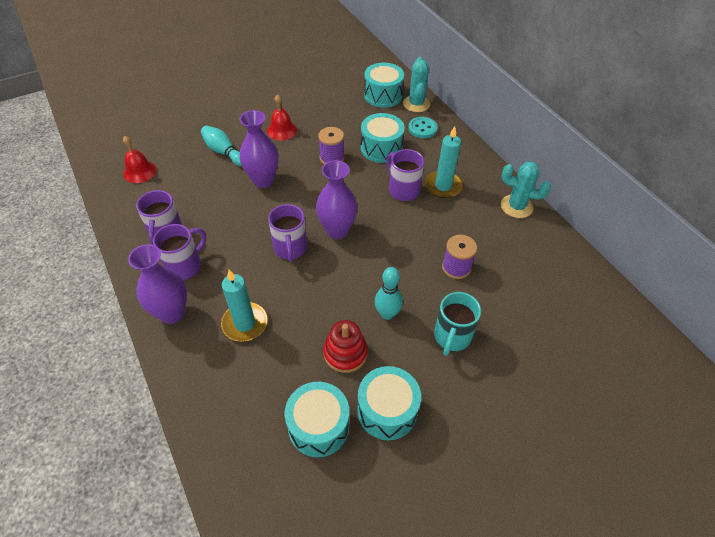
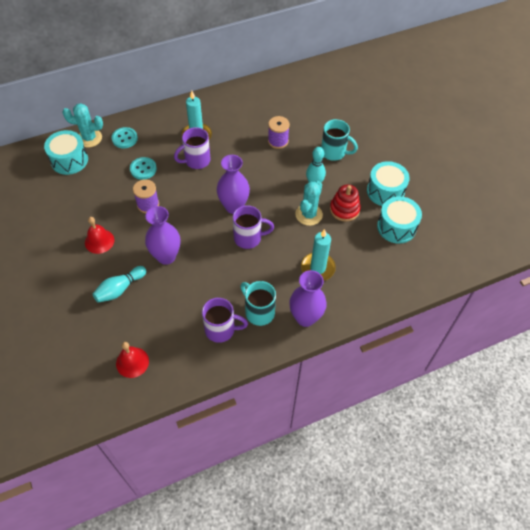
camera: 85 degrees left, 5 degrees up
purple mug [153,224,206,280] -> turquoise mug [240,281,276,326]
turquoise drum [361,113,405,163] -> turquoise button [130,157,157,180]
turquoise cactus [501,162,551,218] -> turquoise cactus moved to [295,181,323,226]

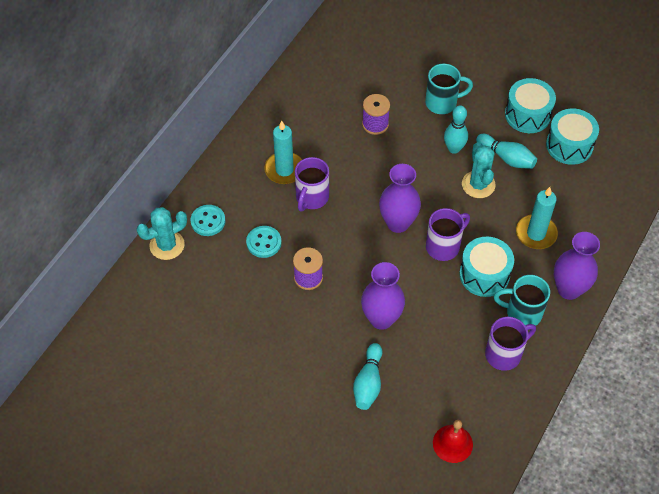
camera: 35 degrees left, 0 degrees up
turquoise drum [44,130,88,175] -> turquoise drum moved to [459,237,514,297]
red bell [85,217,114,254] -> none
red stacking toy [330,184,361,222] -> turquoise bowling pin [476,134,537,169]

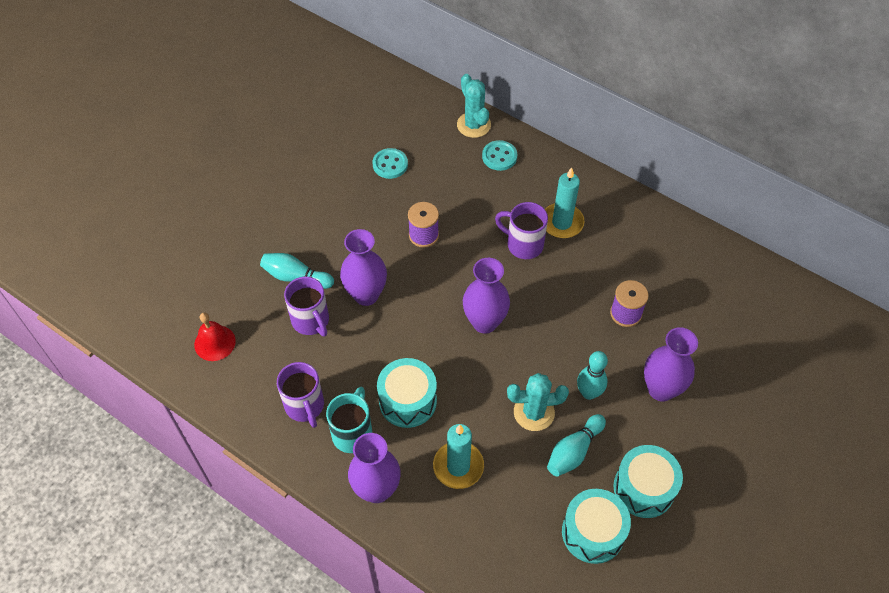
camera: 95 degrees right, 0 degrees up
turquoise button [246,226,282,258] -> turquoise button moved to [372,148,408,179]
turquoise mug [425,64,473,114] -> purple vase [644,327,698,402]
purple mug [426,208,470,261] -> purple mug moved to [284,277,329,336]

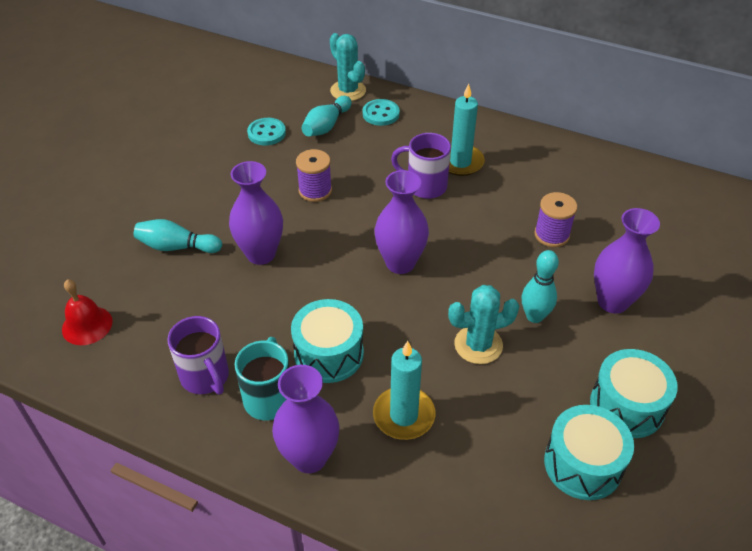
camera: 10 degrees left, 10 degrees down
purple mug [284,277,329,336] -> none
turquoise bowling pin [547,414,606,477] -> turquoise bowling pin moved to [302,96,352,136]

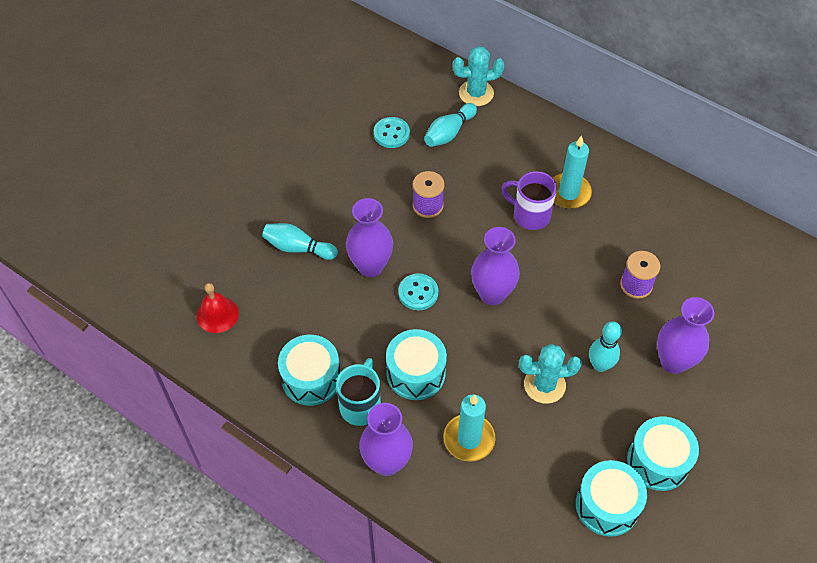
camera: 10 degrees right, 10 degrees up
purple mug [167,316,229,395] -> turquoise drum [278,335,340,406]
turquoise cactus [330,33,366,101] -> turquoise cactus turned 75 degrees counterclockwise [453,46,505,106]
turquoise button [363,99,400,126] -> turquoise button moved to [398,273,438,310]

